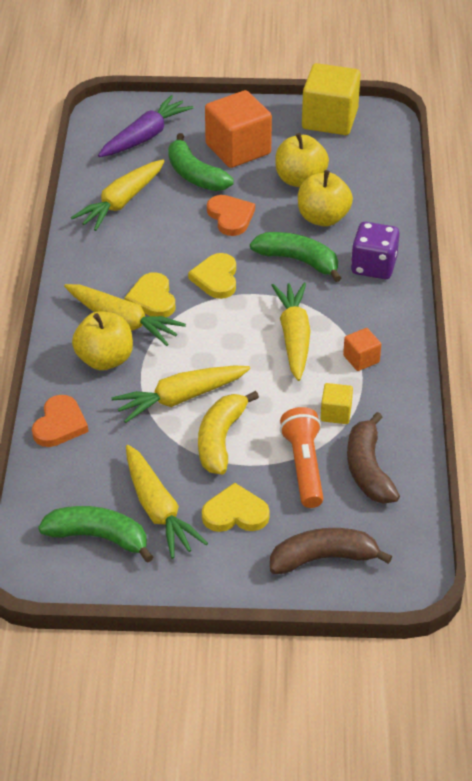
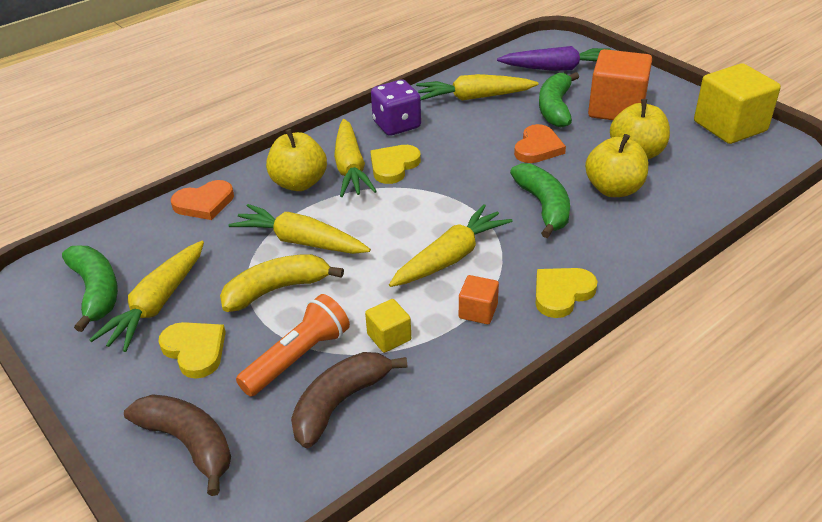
camera: 50 degrees right, 5 degrees down
yellow heart [188,253,236,299] -> yellow heart moved to [536,268,597,318]
purple dice [351,222,400,279] -> purple dice moved to [371,80,421,136]

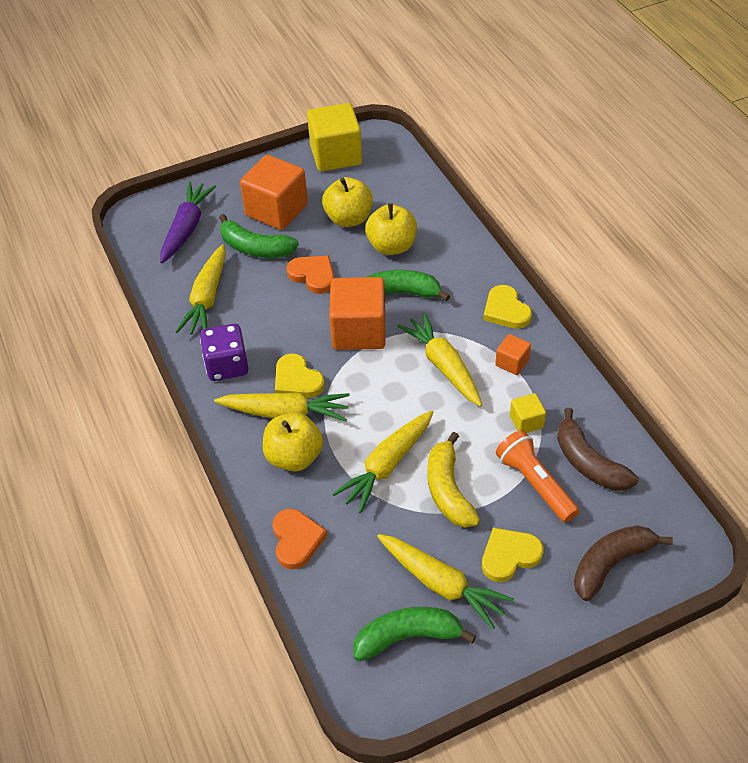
camera: 75 degrees left, 10 degrees up
none -> orange cube [329,277,385,350]

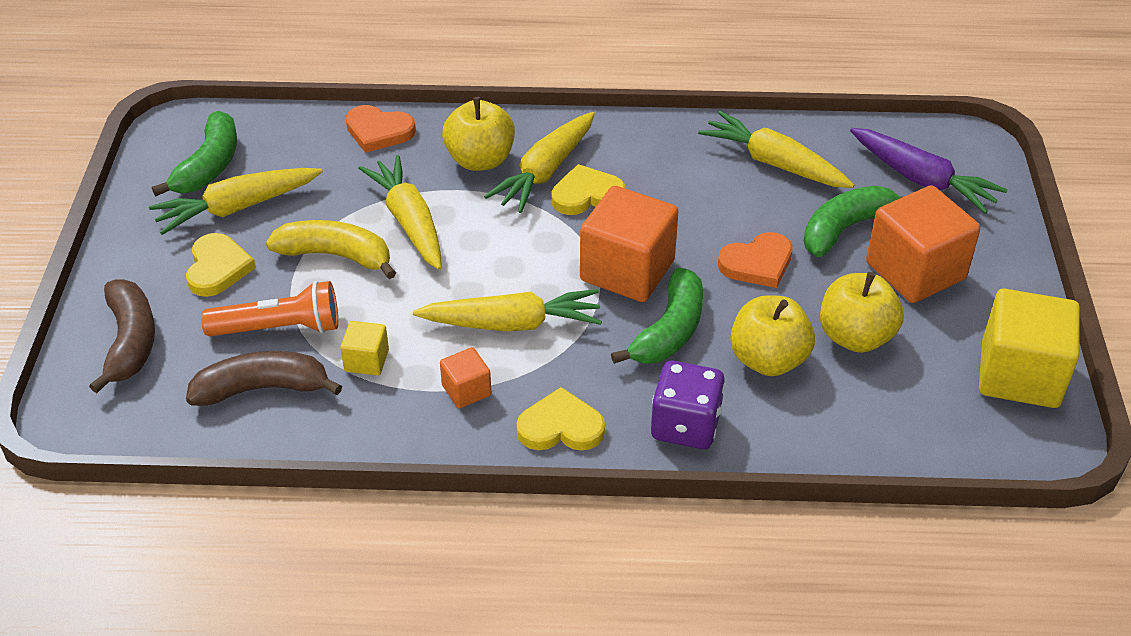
camera: 115 degrees right, 5 degrees down
purple dice [200,324,249,381] -> purple dice moved to [651,361,725,449]

